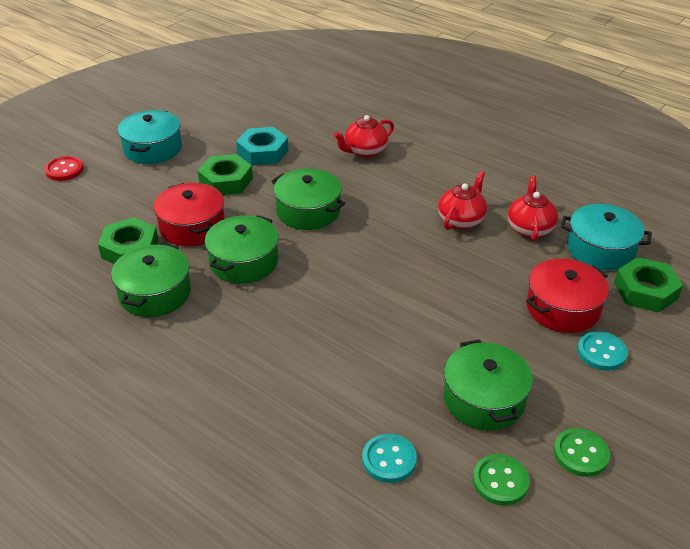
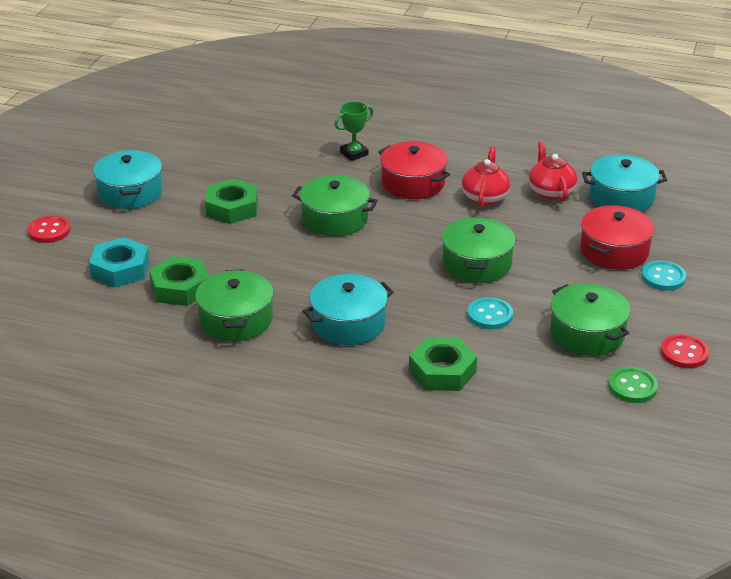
camera: 20 degrees left, 5 degrees down
red pot [154,183,225,246] -> red pot moved to [378,141,450,199]
green pot [205,215,279,284] -> green pot moved to [442,217,516,283]
turquoise nut [236,127,288,166] -> turquoise nut moved to [89,237,149,287]
red teapot [334,115,394,158] -> green trophy [335,101,373,161]
turquoise button [362,434,417,483] -> turquoise button moved to [467,297,513,329]
green button [554,428,610,477] -> red button [661,334,709,368]
green nut [614,257,683,313] -> green nut moved to [409,337,477,391]
none -> turquoise pot [303,274,394,345]

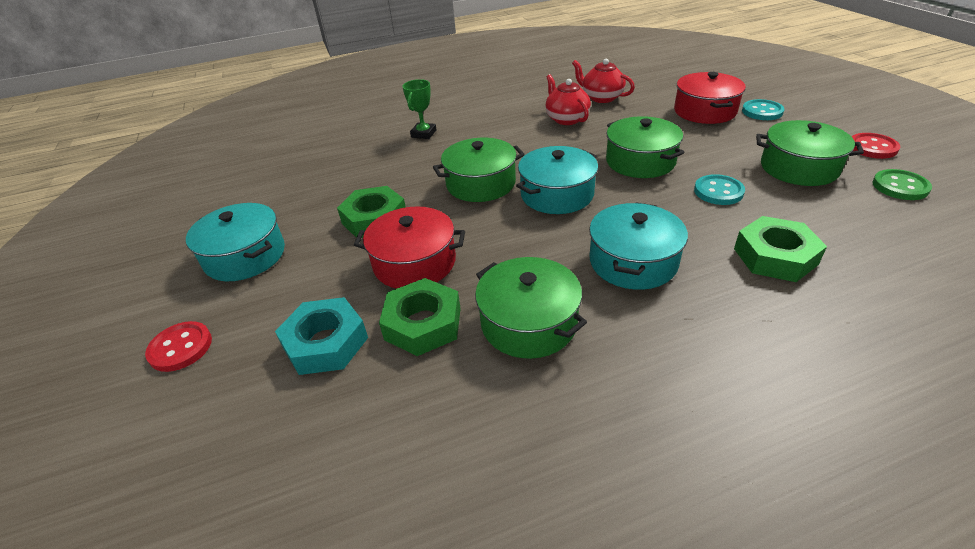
camera: 35 degrees left, 5 degrees up
red pot [378,141,450,199] -> red pot moved to [354,206,465,289]
turquoise pot [582,154,667,211] -> turquoise pot moved to [516,146,598,214]

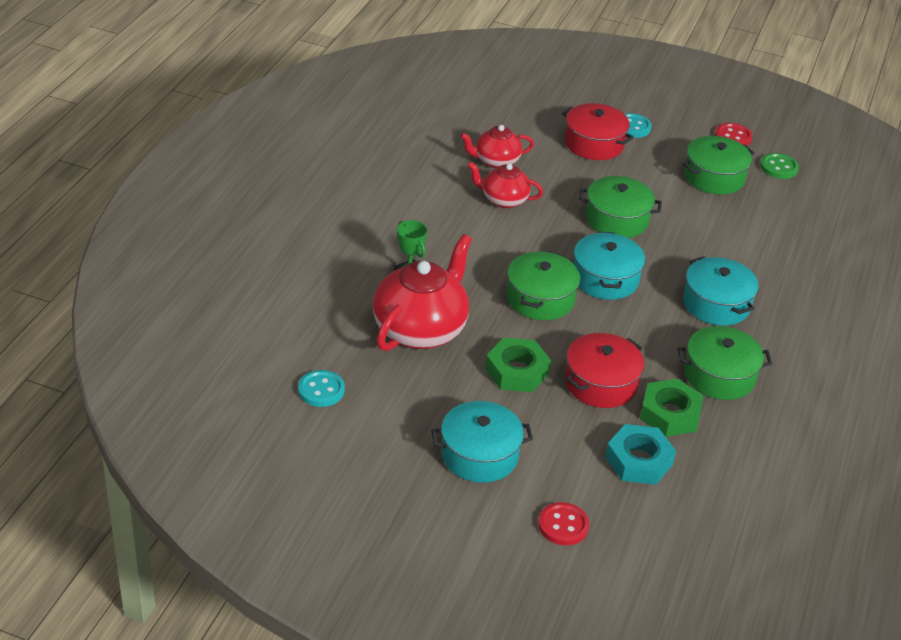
camera: 55 degrees left, 0 degrees up
turquoise button [694,174,745,205] -> turquoise button moved to [298,370,345,407]
green nut [734,216,827,282] -> none
none -> red teapot [373,234,472,351]

